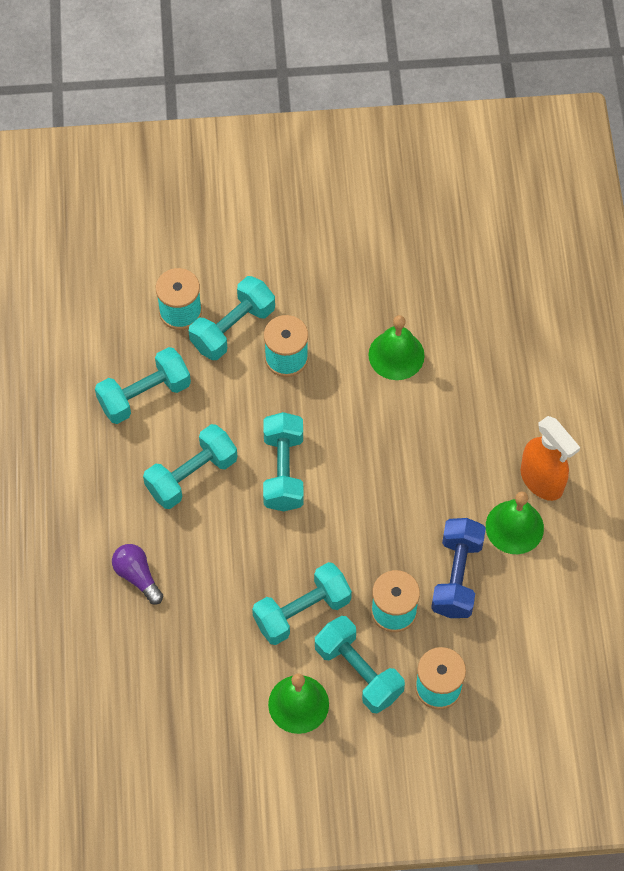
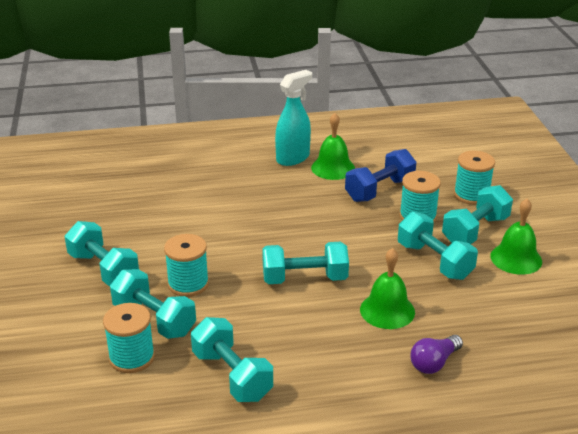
camera: 95 degrees left, 30 degrees down
turquoise dumbbell [143,424,237,509] -> turquoise dumbbell moved to [64,221,139,286]
green bell [368,315,425,380] -> green bell moved to [360,248,415,329]
blue dumbbell [431,518,486,618] -> blue dumbbell turned 45 degrees counterclockwise [345,149,417,202]
orange spray bottle [520,416,580,501] -> turquoise spray bottle [275,70,312,166]

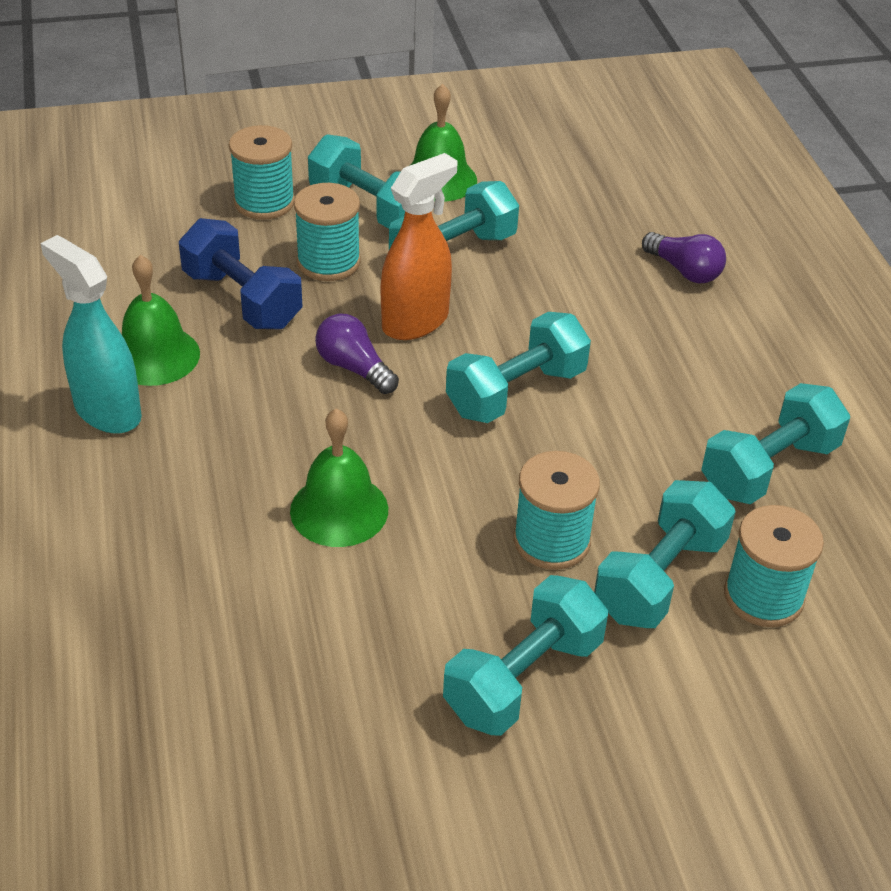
camera: 95 degrees left, 10 degrees up
turquoise dumbbell [262,242,349,284] -> turquoise dumbbell turned 60 degrees clockwise [446,312,591,423]
green bell [360,248,415,329] -> green bell moved to [290,408,388,547]
none -> purple light bulb [315,314,399,394]
none -> orange spray bottle [381,153,458,340]

